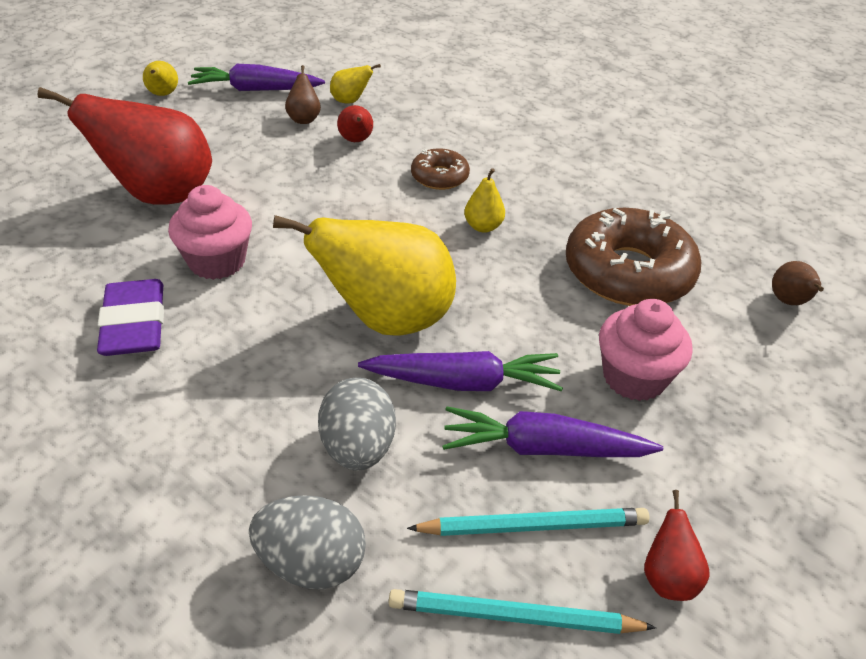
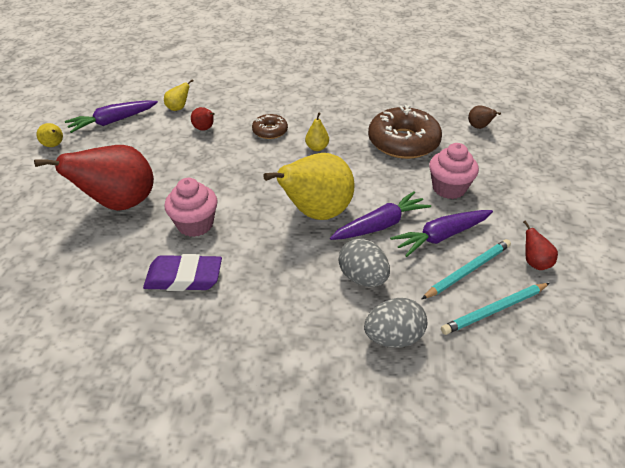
camera: 30 degrees left, 0 degrees up
purple eraser [97,279,164,356] -> purple eraser turned 45 degrees counterclockwise [143,254,222,291]
brown pear [285,65,321,124] -> none

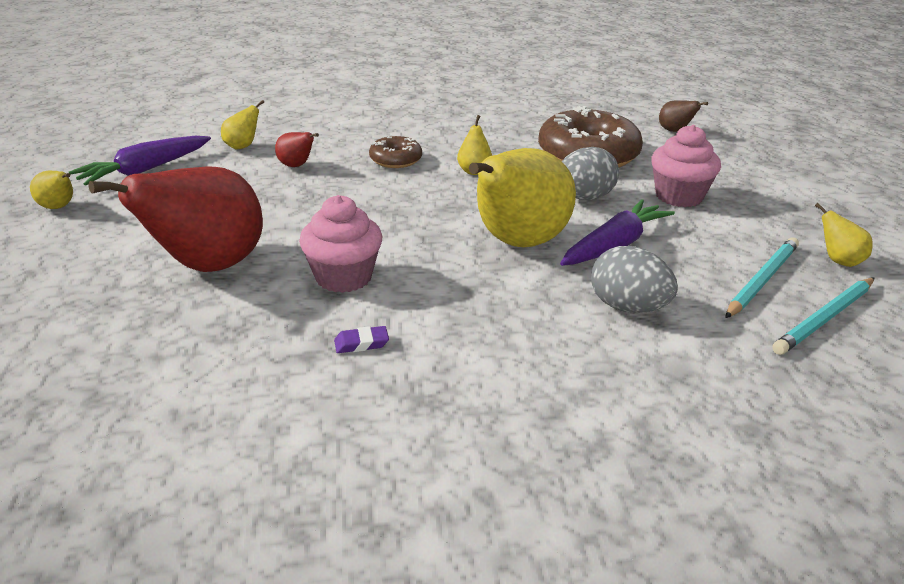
camera: 15 degrees left, 10 degrees down
purple eraser [143,254,222,291] -> purple eraser [334,326,389,353], size x0.44
grey egg [364,298,427,348] -> grey egg moved to [562,147,619,200]
purple carrot [390,210,493,257] -> none
red pear [523,220,558,270] -> yellow pear [815,203,873,267]

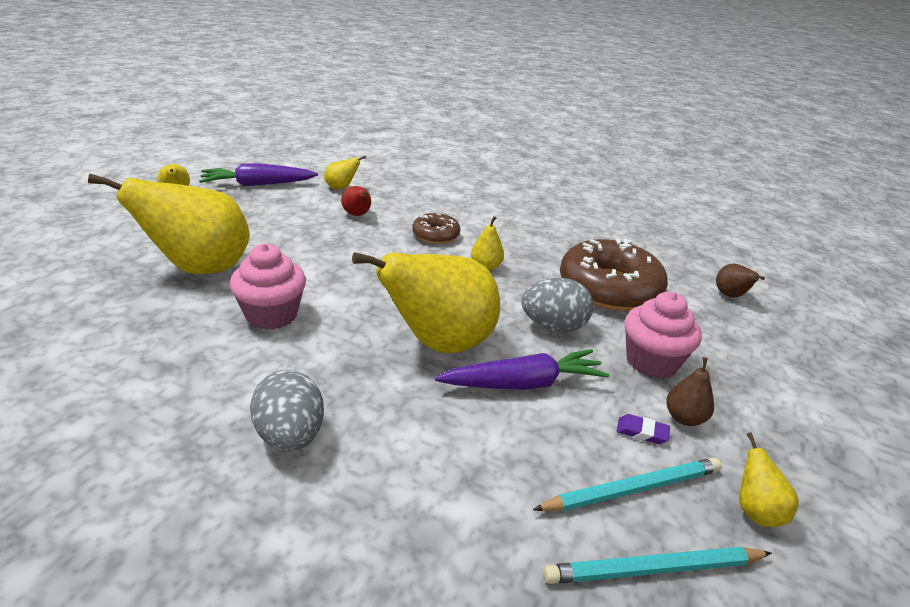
camera: 30 degrees right, 0 degrees up
red pear [88,166,263,272] -> yellow pear [88,174,250,274]
purple eraser [334,326,389,353] -> purple eraser moved to [617,414,670,444]
grey egg [591,246,678,313] -> grey egg moved to [250,370,324,452]
none -> brown pear [666,357,714,426]

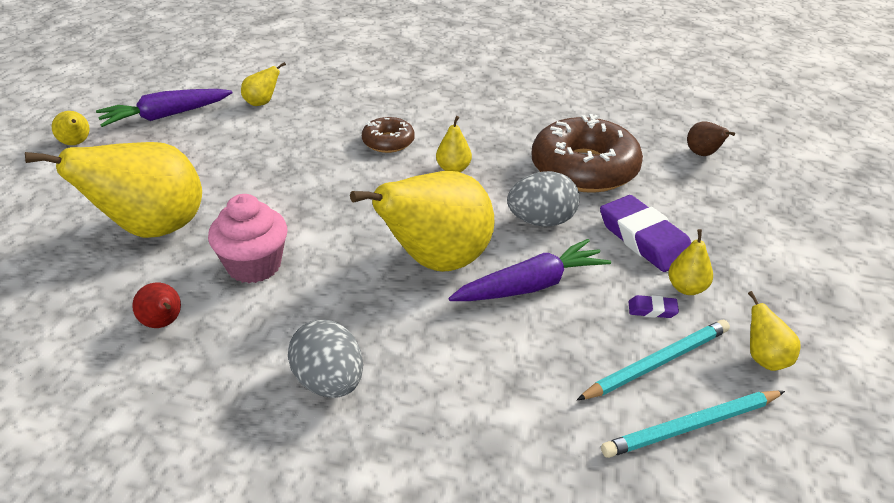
camera: 10 degrees left, 5 degrees up
red pear [341,186,371,216] -> red pear moved to [132,283,181,328]
pink cupcake [624,292,702,378] -> purple eraser [600,195,691,272]
brown pear [666,357,714,426] -> yellow pear [668,229,713,295]

